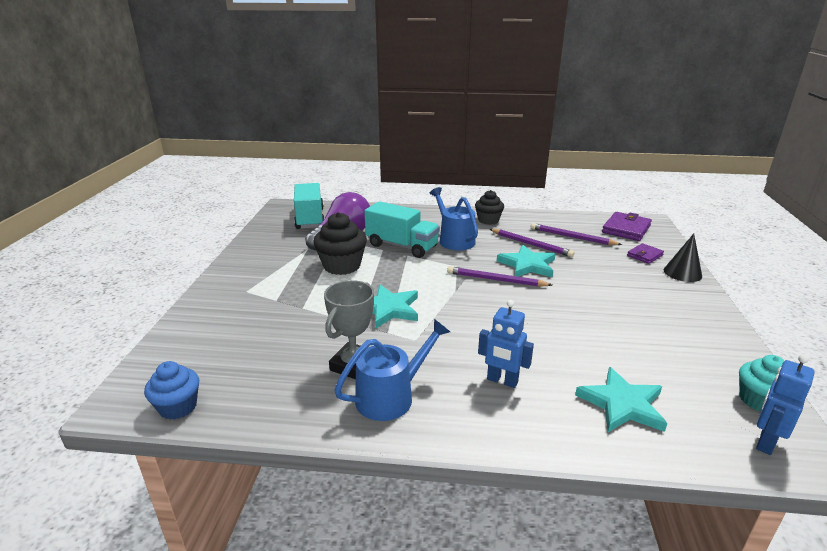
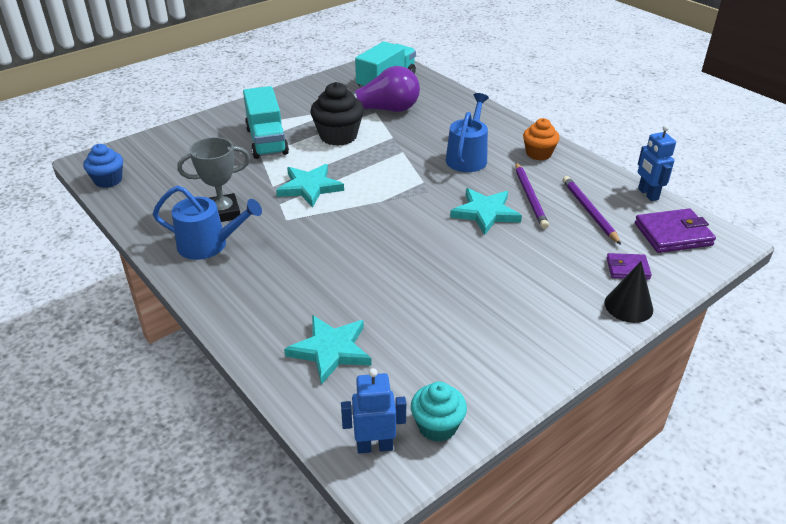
camera: 45 degrees right, 10 degrees up
turquoise truck [364,201,440,258] -> turquoise truck moved to [243,86,289,159]
purple pencil [447,266,552,287] -> none
black cupcake [475,190,504,225] -> orange cupcake [523,118,560,161]
blue robot [478,300,534,388] -> blue robot moved to [638,125,676,201]

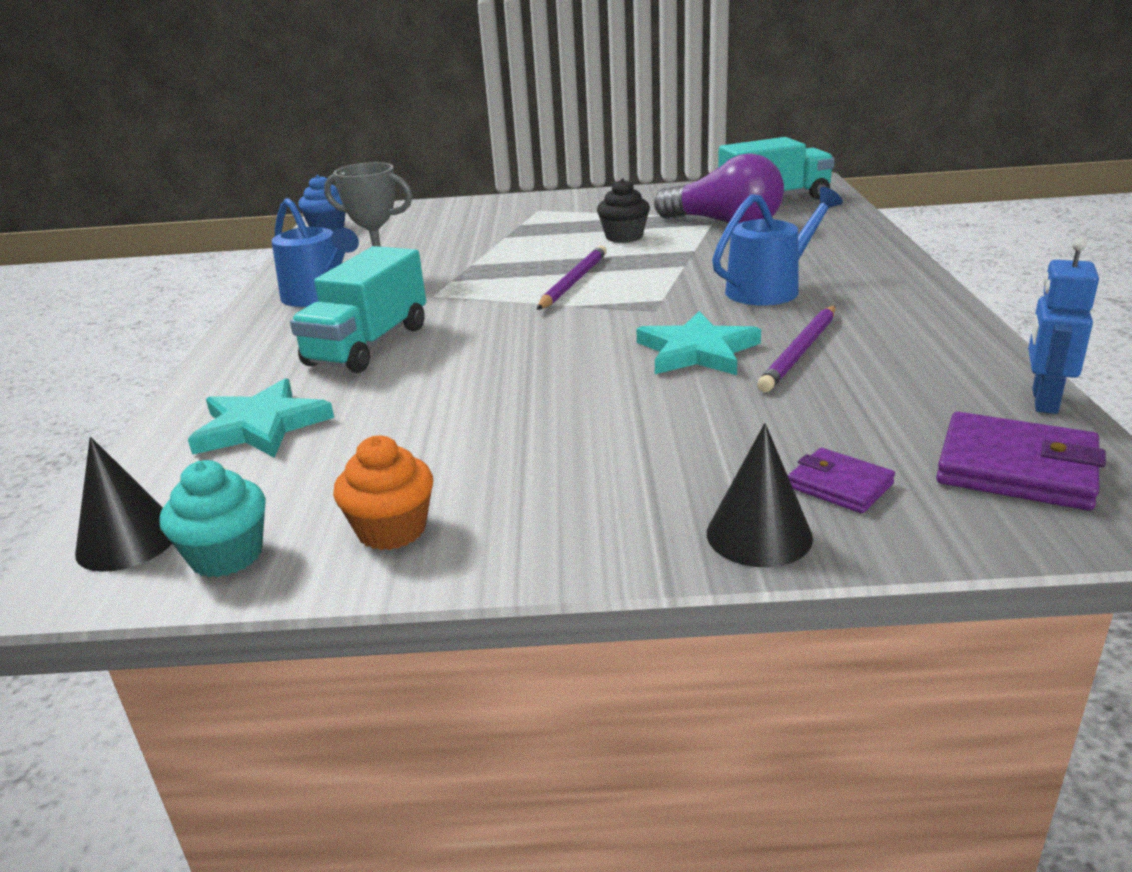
camera: 40 degrees right, 10 degrees down
turquoise truck [243,86,289,159] -> turquoise truck moved to [290,246,426,373]
turquoise star [276,164,344,208] -> none
black cupcake [310,82,364,146] -> black cupcake [597,179,650,243], size x0.66
blue robot [341,368,406,454] -> black cone [75,437,172,572]
orange cupcake [523,118,560,161] -> orange cupcake moved to [333,436,433,550]
purple pencil [563,176,621,245] -> purple pencil moved to [537,245,607,310]

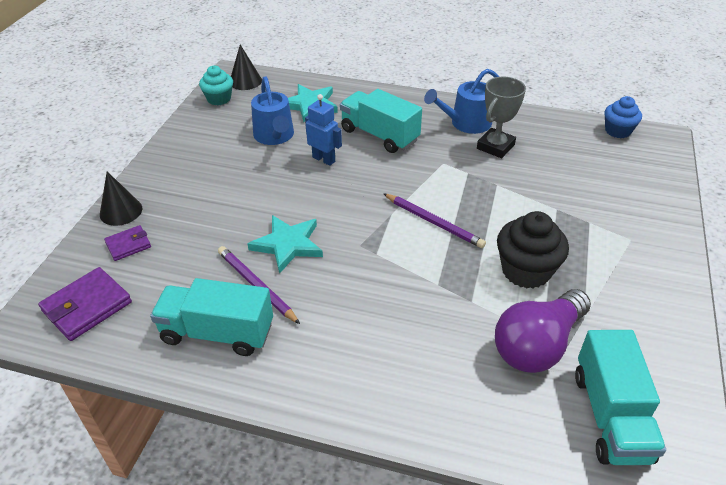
camera: 105 degrees right, 15 degrees up
orange cupcake [333,436,433,550] -> none
black cupcake [597,179,650,243] -> black cupcake [497,211,569,288], size x1.52
blue watering can [712,187,843,305] -> blue watering can moved to [251,76,294,145]
blue robot [1028,238,1099,414] -> blue robot moved to [305,94,342,166]
none -> turquoise truck [150,278,273,356]

